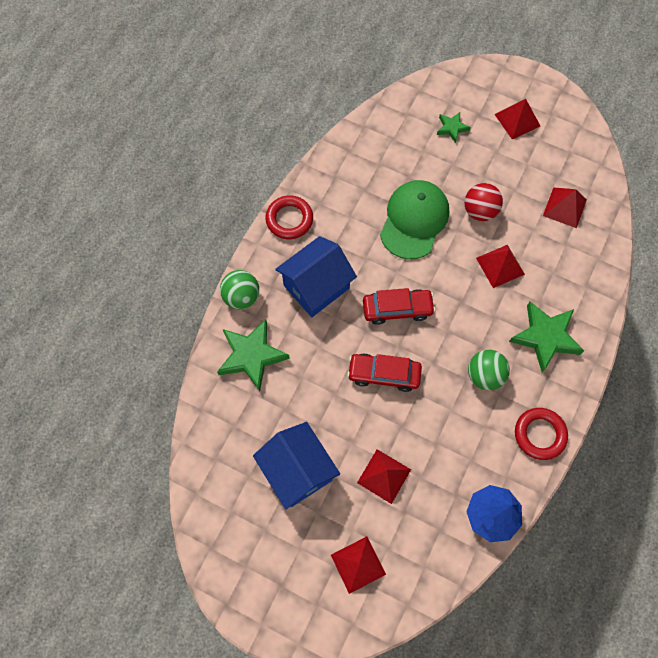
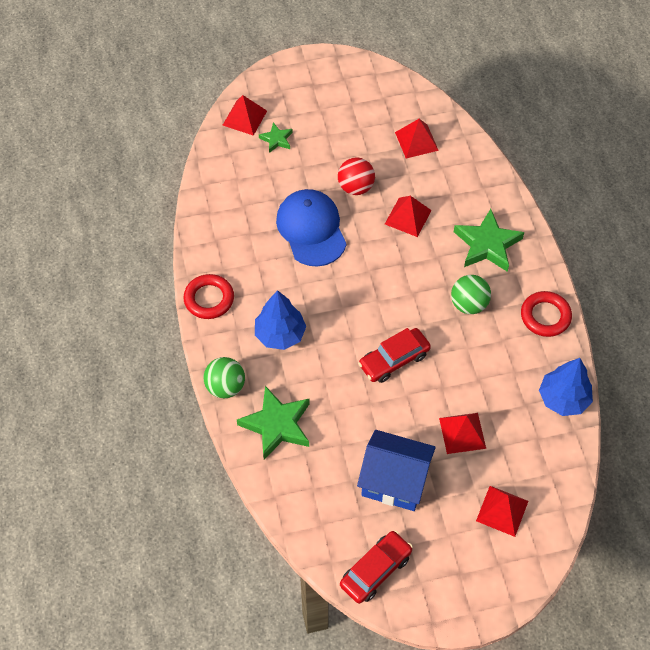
camera: 40 degrees left, 10 degrees down
blue house [275,236,357,317] -> blue tree [255,290,306,350]
red car [363,288,435,325] -> red car moved to [340,531,413,604]
green cap [380,180,449,259] -> blue cap [276,189,347,267]
red pyramid [494,99,540,139] -> red pyramid moved to [223,95,267,136]

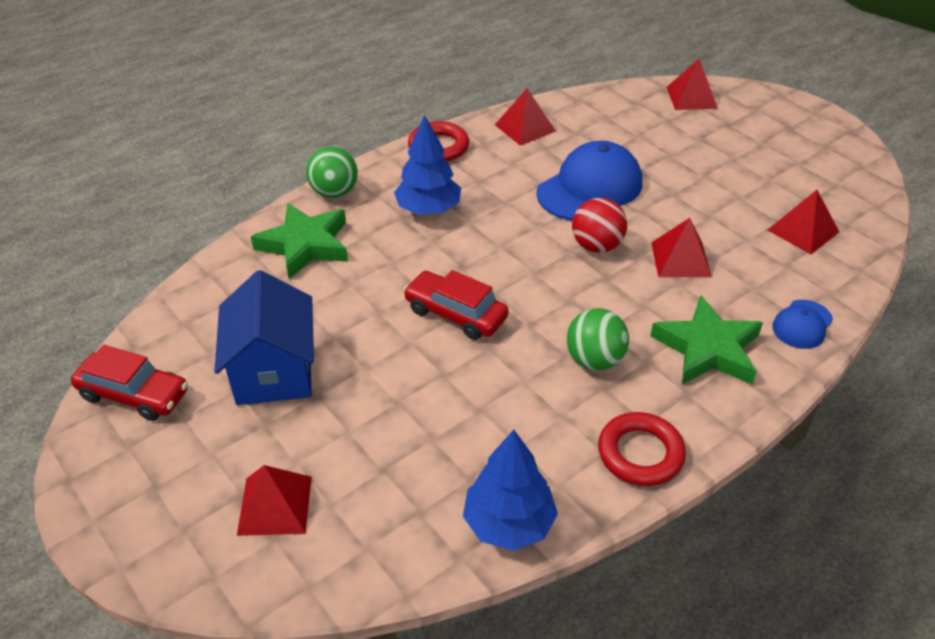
camera: 65 degrees right, 15 degrees down
green star [259,122,293,153] -> none
red ball [338,157,375,195] -> red ball moved to [572,198,627,253]
red pyramid [439,413,486,454] -> red pyramid moved to [495,89,556,146]
none -> blue cap [772,300,833,349]

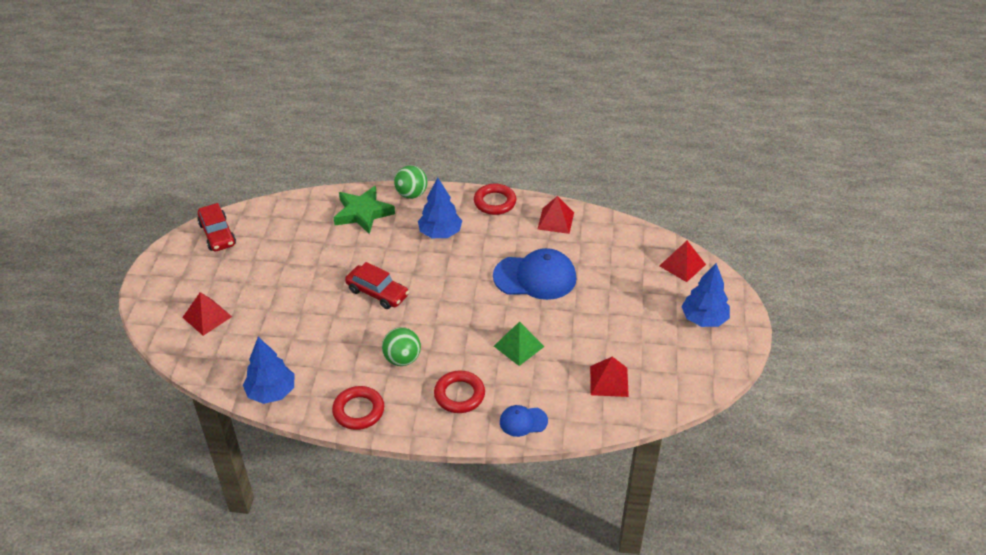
camera: 45 degrees right, 0 degrees up
blue house [214,270,314,405] -> none
red car [403,270,509,340] -> red car turned 135 degrees clockwise [345,262,409,309]
red ball [572,198,627,253] -> none
green star [650,295,763,384] -> red ring [434,371,485,413]
red pyramid [651,218,712,277] -> green pyramid [494,321,545,366]
none -> blue tree [681,263,730,327]

